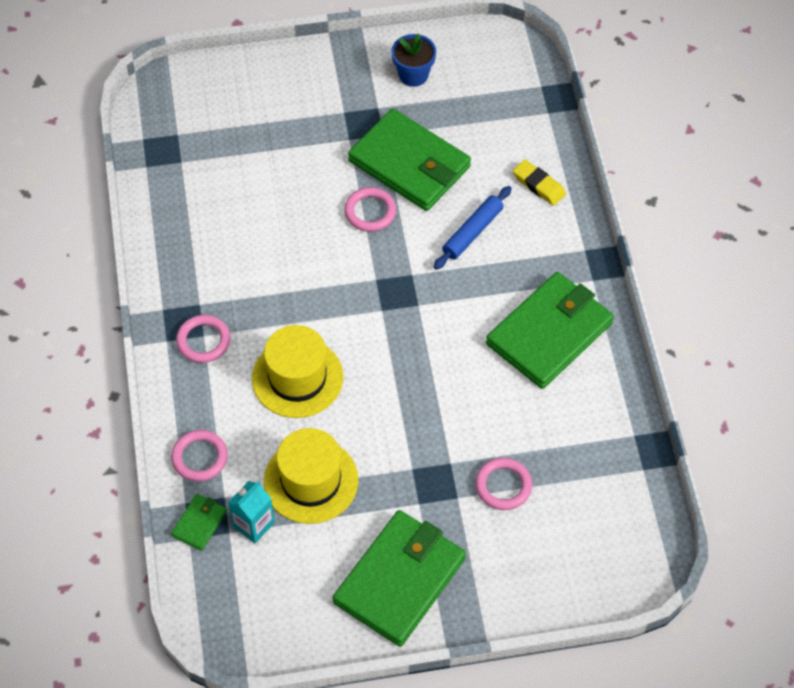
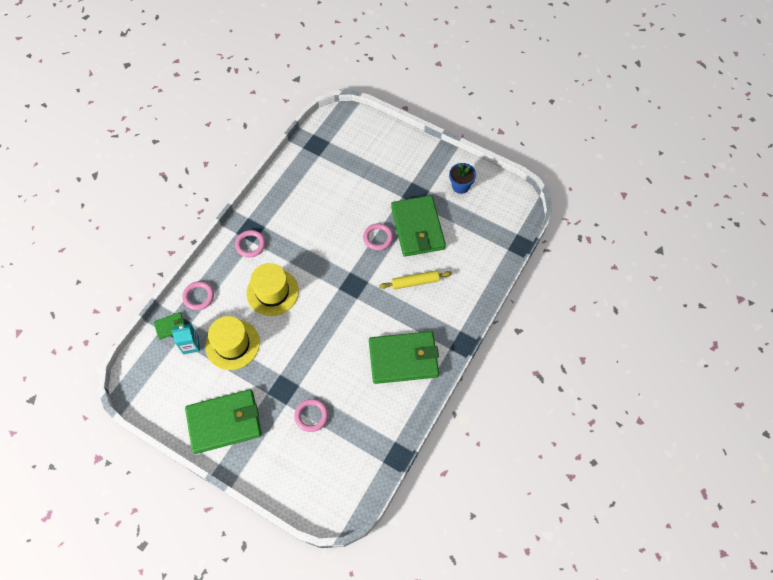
camera: 40 degrees right, 5 degrees up
blue rolling pin [434,186,512,270] -> yellow rolling pin [379,270,452,290]
yellow eraser [513,160,566,206] -> none

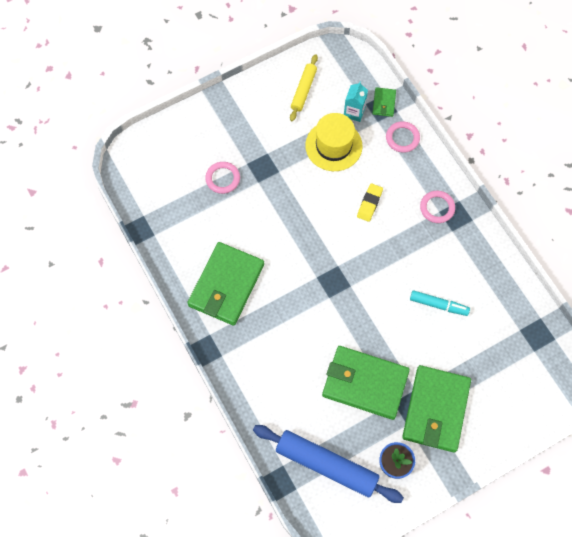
camera: 120 degrees right, 5 degrees up
green wallet [185,389,262,454] -> green wallet moved to [402,365,471,452]
yellow hat [246,263,299,316] -> yellow eraser [357,183,383,222]
pink ring [363,223,393,251] -> none
yellow rolling pin [379,270,452,290] -> yellow rolling pin moved to [290,54,318,121]
none -> blue rolling pin [253,425,404,503]
none -> turquoise marker [410,290,470,316]

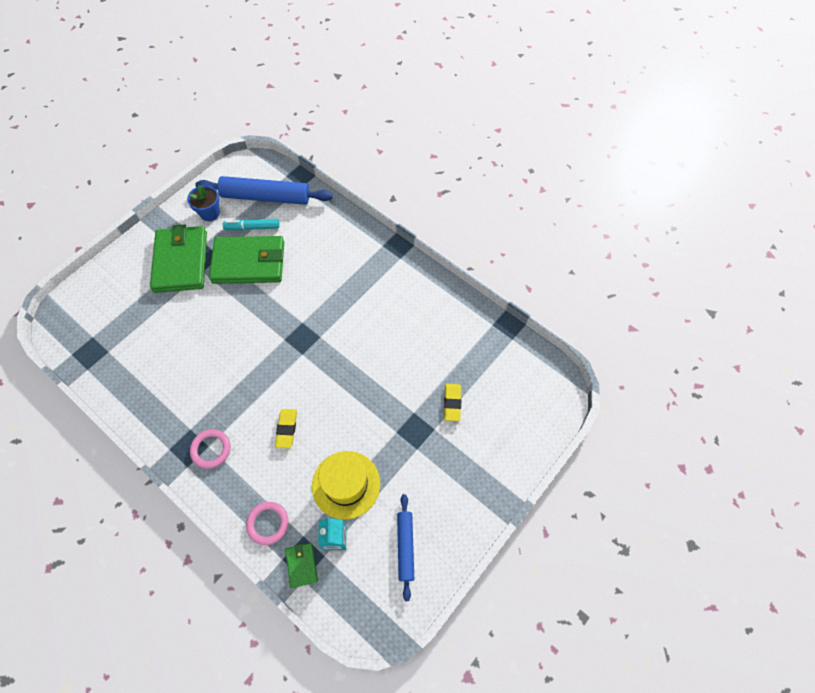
camera: 160 degrees right, 5 degrees down
green wallet [187,242,264,326] -> none
pink ring [205,162,240,194] -> yellow eraser [444,384,461,421]
yellow rolling pin [290,54,318,121] -> blue rolling pin [397,494,414,601]
turquoise marker [410,290,470,316] -> turquoise marker moved to [223,219,279,230]

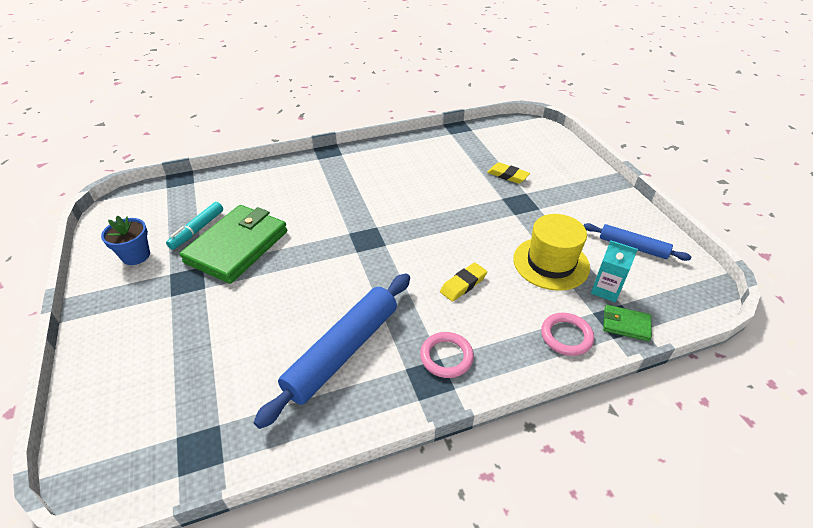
camera: 60 degrees left, 20 degrees down
green wallet [150,224,207,293] -> none
blue rolling pin [195,176,333,205] -> blue rolling pin moved to [254,274,410,429]
yellow eraser [275,409,297,448] -> yellow eraser turned 75 degrees counterclockwise [440,263,487,302]

